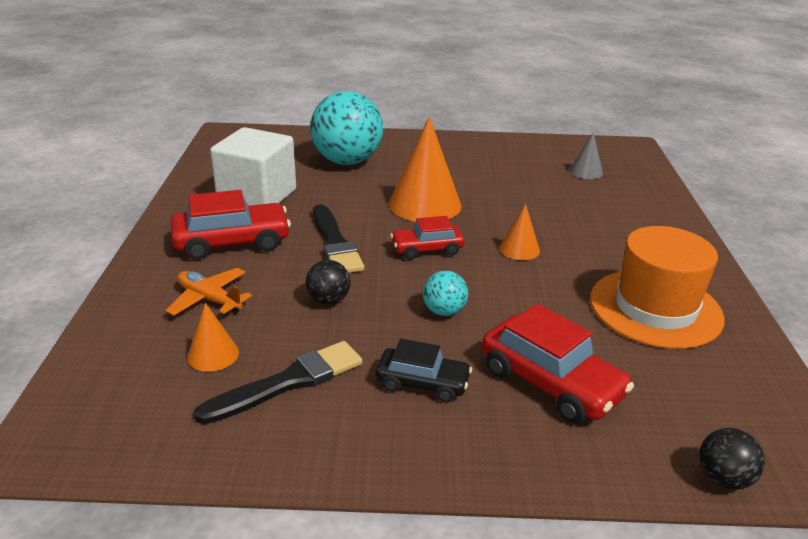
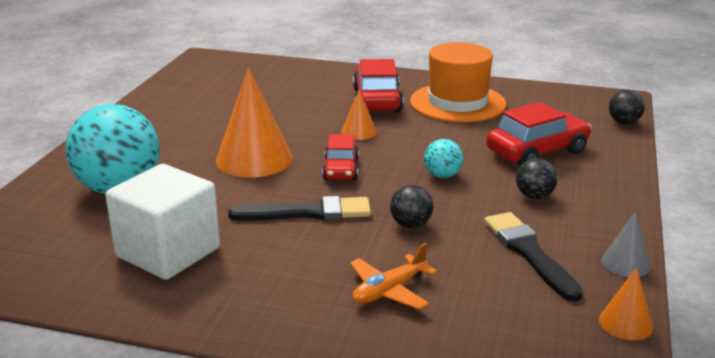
camera: 75 degrees left, 5 degrees down
red car [171,190,291,260] -> red car moved to [353,59,403,112]
orange cone [187,303,239,372] -> orange cone moved to [599,267,653,340]
black car [376,339,472,402] -> black ball [516,158,558,199]
grey cone [570,132,603,179] -> grey cone moved to [602,211,651,277]

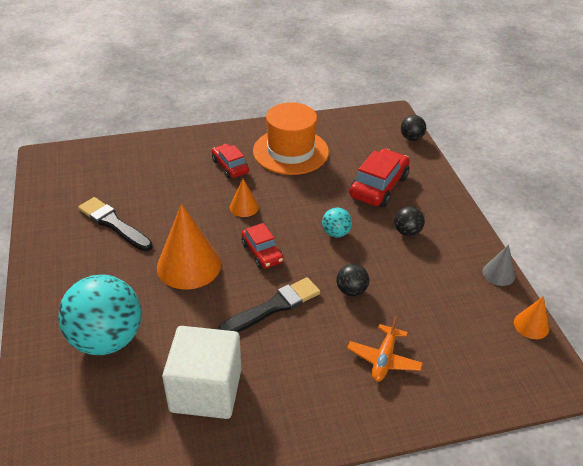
camera: 30 degrees left, 15 degrees up
red car [353,59,403,112] -> red car [212,144,249,179], size x0.62
black brush [484,212,583,302] -> black brush moved to [78,197,153,252]

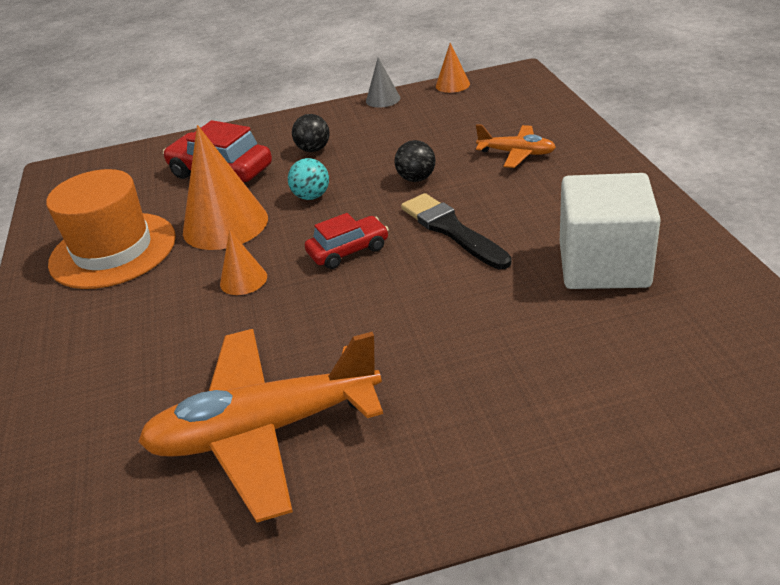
camera: 85 degrees left, 5 degrees down
turquoise ball [58,275,142,355] -> none
black brush [78,197,153,252] -> orange plane [138,329,383,523]
orange cone [157,204,221,290] -> orange cone moved to [183,125,268,250]
red car [212,144,249,179] -> none
black ball [401,115,426,141] -> none

